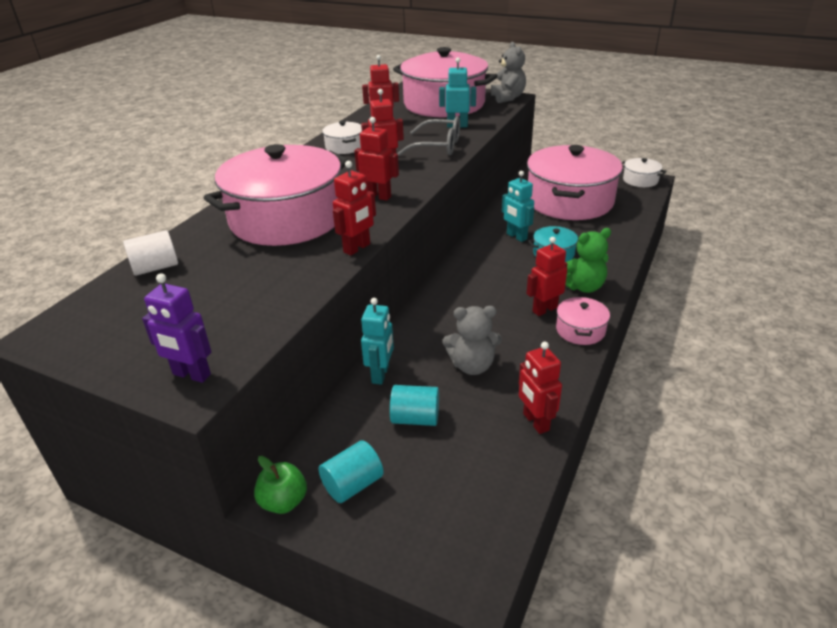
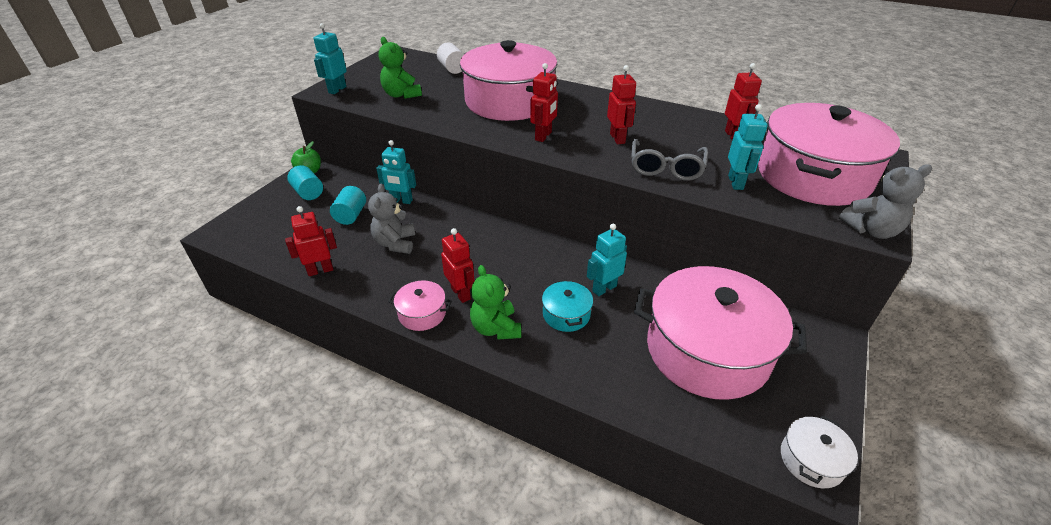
camera: 90 degrees right, 5 degrees up
purple robot [142,273,211,383] -> turquoise robot [314,23,347,94]
white pot [322,121,362,154] -> none
red robot [333,161,376,255] -> none
none -> green teddy bear [379,37,422,99]

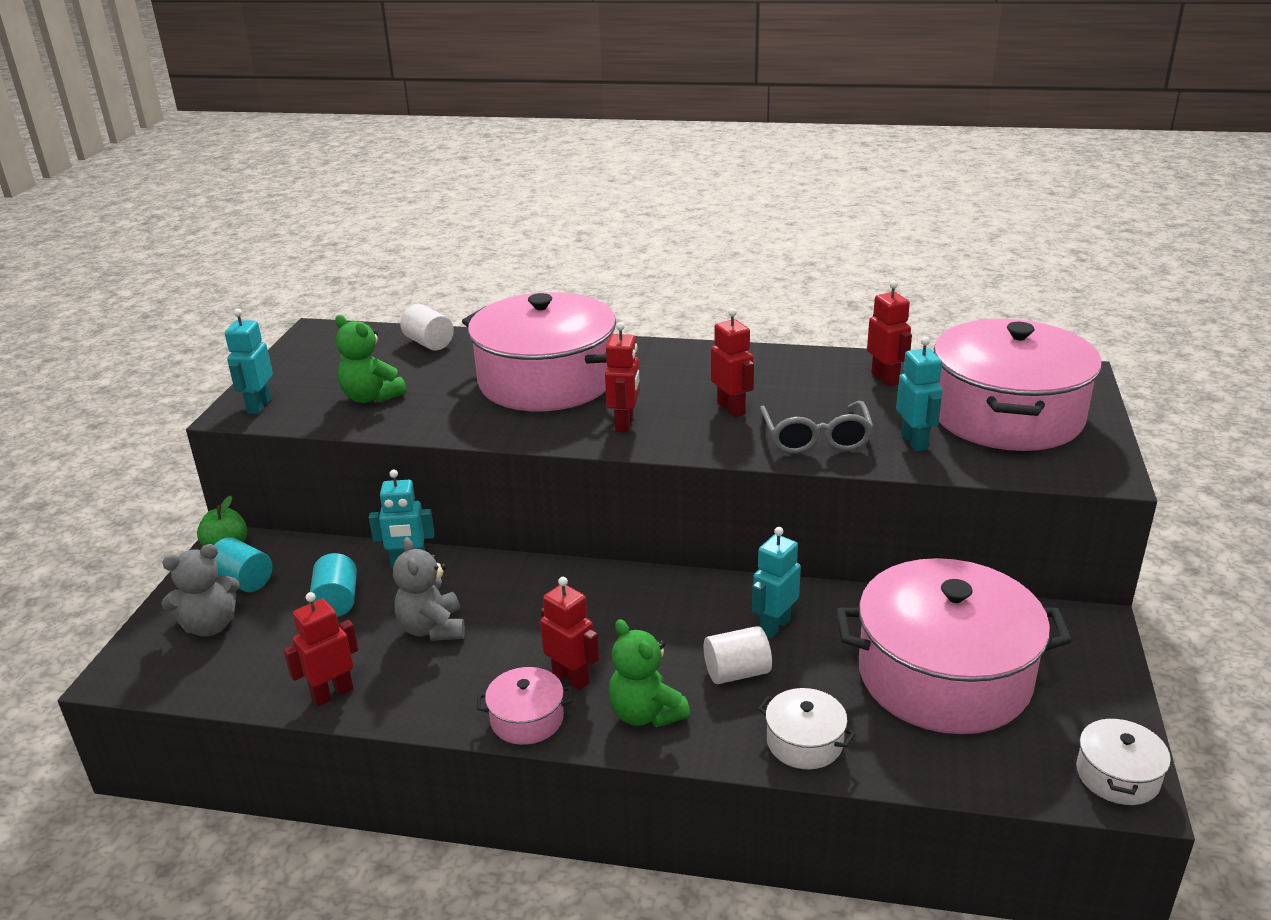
camera: 15 degrees left, 10 degrees down
turquoise pot [542,280,593,332] -> white cylinder [704,626,772,684]
grey teddy bear [839,164,932,239] -> grey teddy bear moved to [161,544,240,637]
none -> white pot [758,688,856,769]

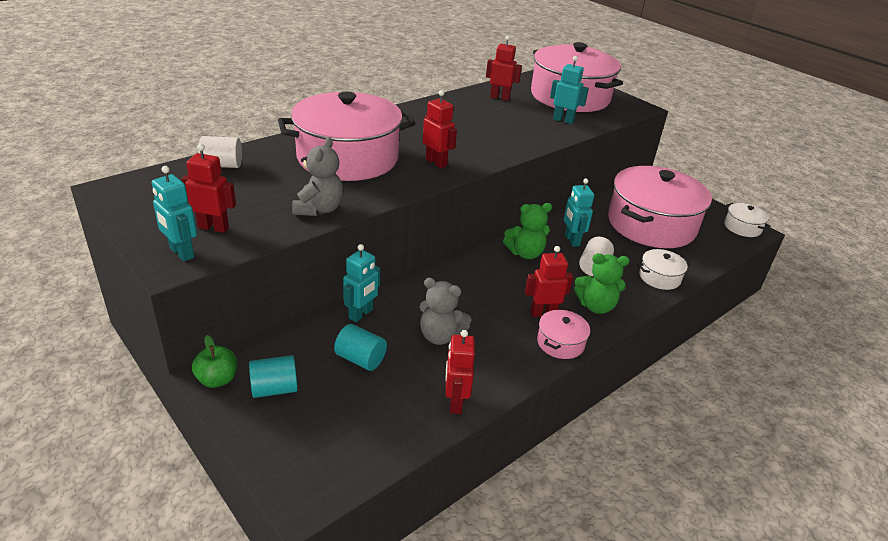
camera: 55 degrees left, 5 degrees up
grey teddy bear [161,544,240,637] -> grey teddy bear moved to [292,137,343,216]
green teddy bear [335,315,407,403] -> green teddy bear moved to [503,203,552,259]
red robot [711,308,754,417] -> red robot moved to [182,144,236,233]
grey glasses [760,401,874,454] -> none

